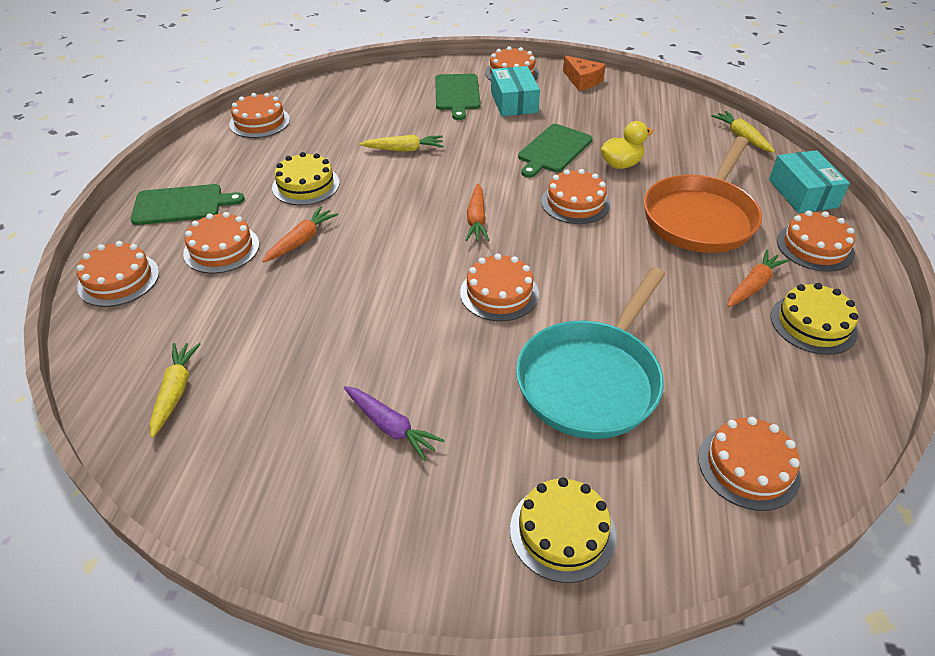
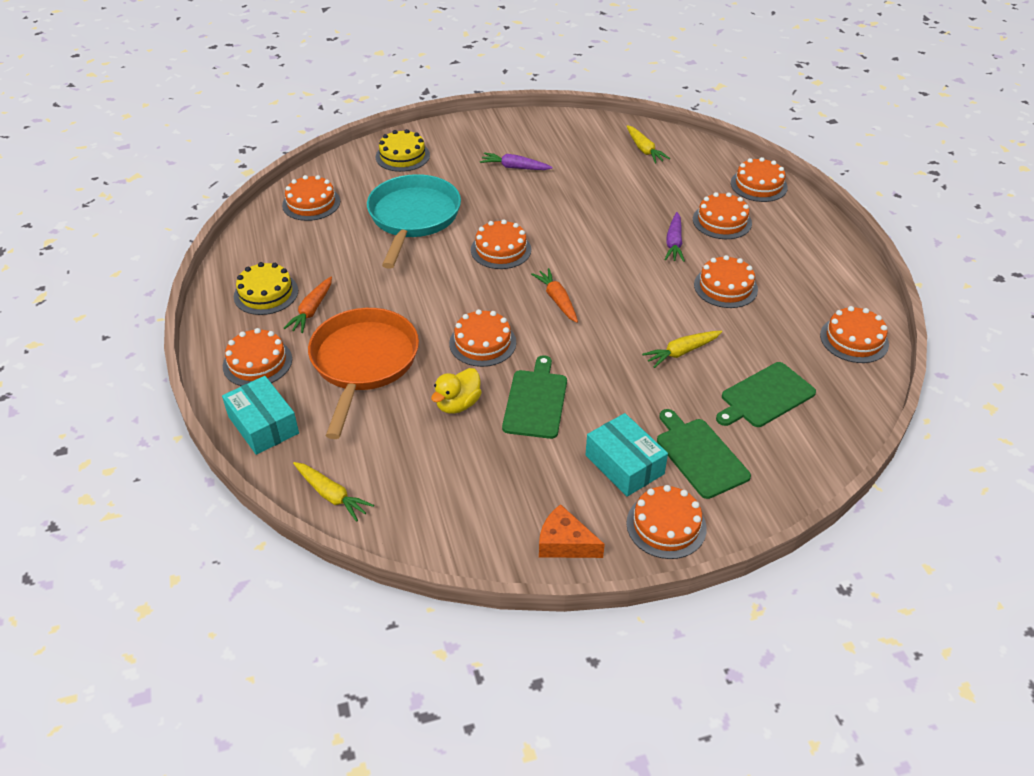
camera: 155 degrees right, 0 degrees up
green cutting board [131,184,245,225] -> green cutting board moved to [716,362,816,427]
orange carrot [263,207,338,262] -> purple carrot [664,212,685,262]
yellow cake [272,152,340,205] -> orange cake [694,255,758,308]

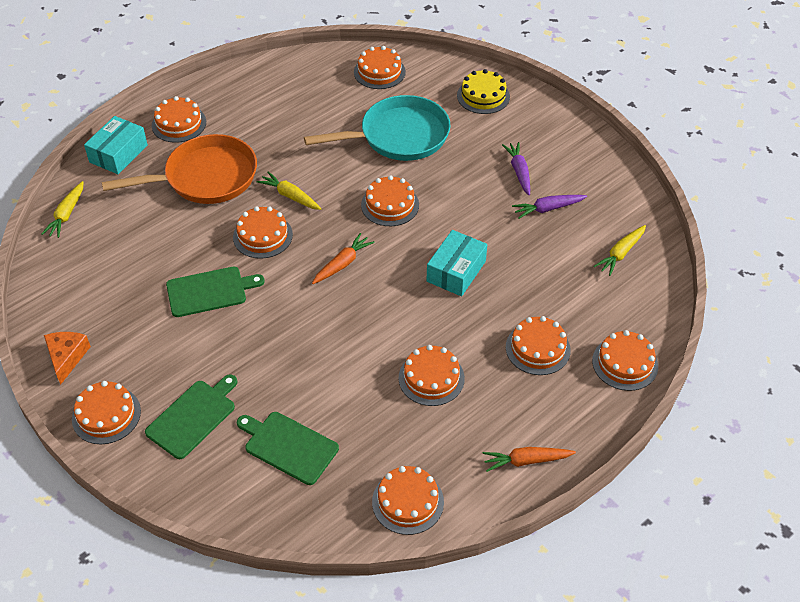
camera: 65 degrees right, 5 degrees up
yellow cake [234,262,298,315] -> none
orange carrot [283,277,332,333] -> orange carrot moved to [482,447,576,472]
yellow duck [431,368,482,414] -> none
turquoise box [586,413,668,497] -> turquoise box moved to [427,230,487,296]
yellow carrot [642,331,722,368] -> yellow carrot moved to [257,171,321,210]
purple carrot [664,212,685,262] -> purple carrot moved to [512,195,587,219]

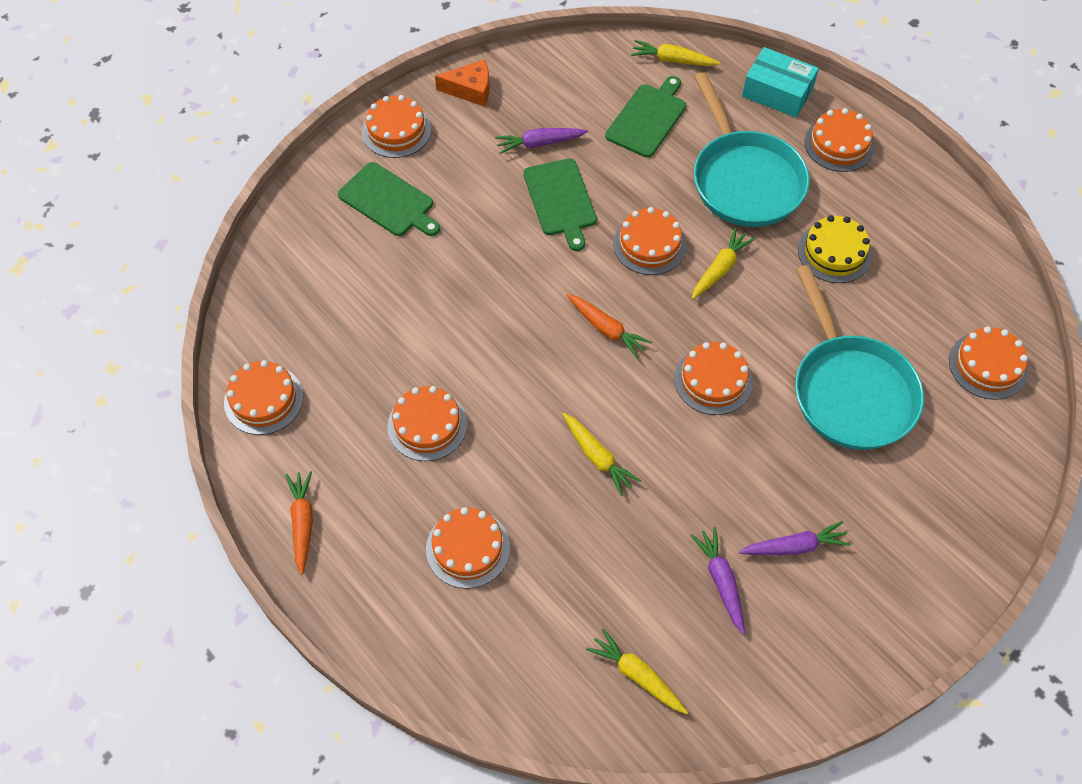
camera: 90 degrees right, 10 degrees up
orange pan [102,134,257,204] -> turquoise pan [694,72,809,227]
green cutting board [237,412,339,485] -> green cutting board moved to [605,76,686,158]
turquoise box [427,230,487,296] -> yellow carrot [563,413,641,496]
yellow cake [457,69,510,114] -> yellow cake moved to [798,215,872,283]
orange cake [592,330,658,391] -> none
none -> purple carrot [495,128,588,154]

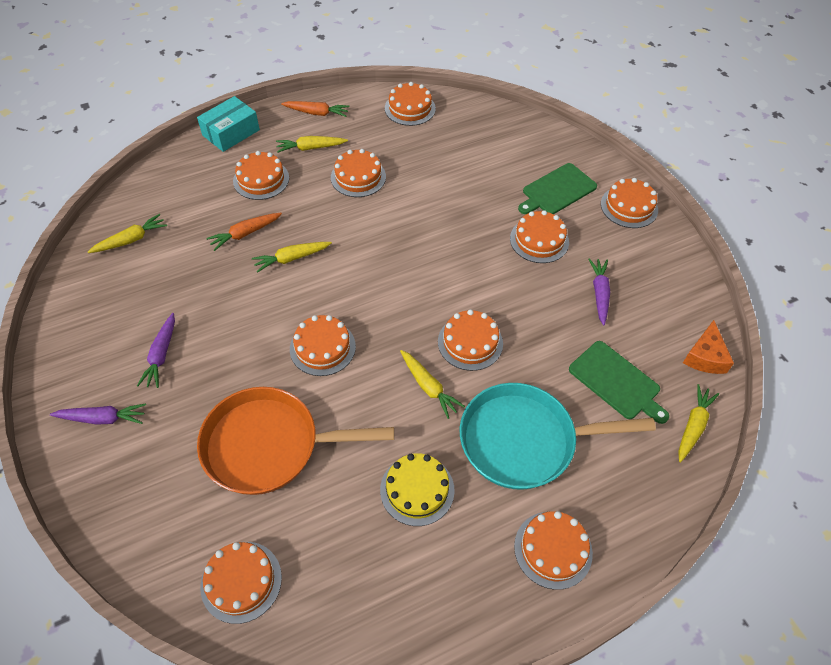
camera: 105 degrees right, 5 degrees down
orange cheese [435,59,490,107] -> orange cheese moved to [683,320,734,374]
green cutting board [523,158,597,251] -> none
orange carrot [566,294,652,359] -> orange carrot moved to [206,213,282,251]
purple carrot [691,527,745,634] -> purple carrot moved to [50,403,146,425]
turquoise box [742,47,819,118] -> turquoise box moved to [197,96,260,152]
turquoise pan [795,265,924,450] -> orange pan [197,387,394,495]
none -> yellow carrot [276,136,348,153]
none -> orange cake [510,210,569,263]

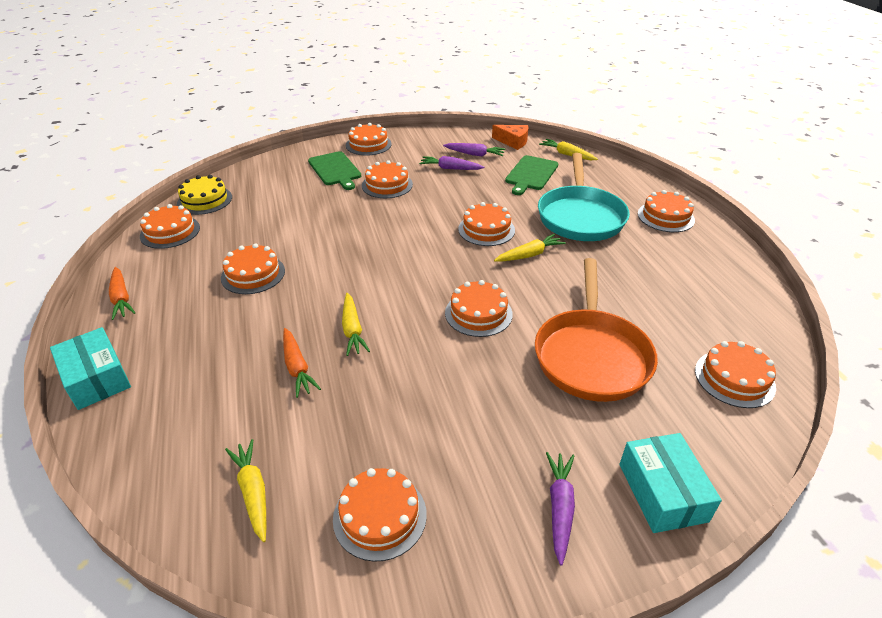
camera: 80 degrees left, 15 degrees down
purple carrot [137,313,175,388] -> purple carrot moved to [443,143,505,157]
orange cake [233,151,289,200] -> orange cake moved to [333,468,427,562]
yellow carrot [276,136,348,153] -> none
orange carrot [281,101,349,117] -> orange carrot turned 135 degrees clockwise [109,267,136,320]
yellow cake [380,453,455,526] -> yellow cake moved to [177,175,232,215]
green cutting board [569,341,669,424] -> green cutting board turned 150 degrees clockwise [505,155,559,195]
none -> turquoise box [619,433,722,533]

